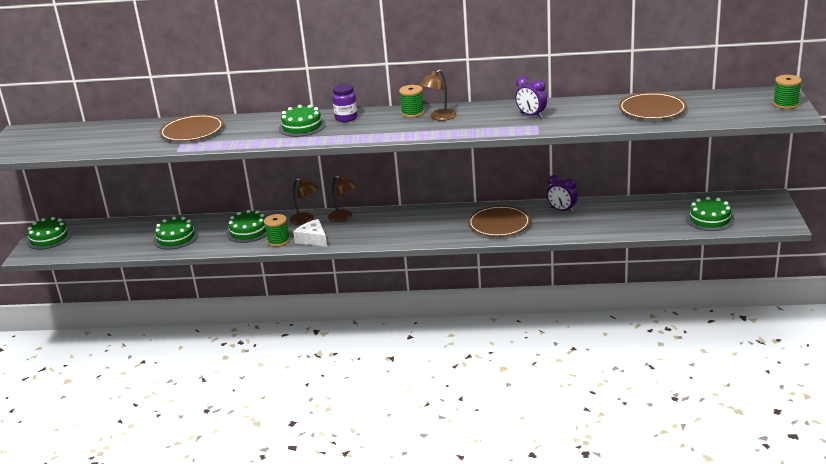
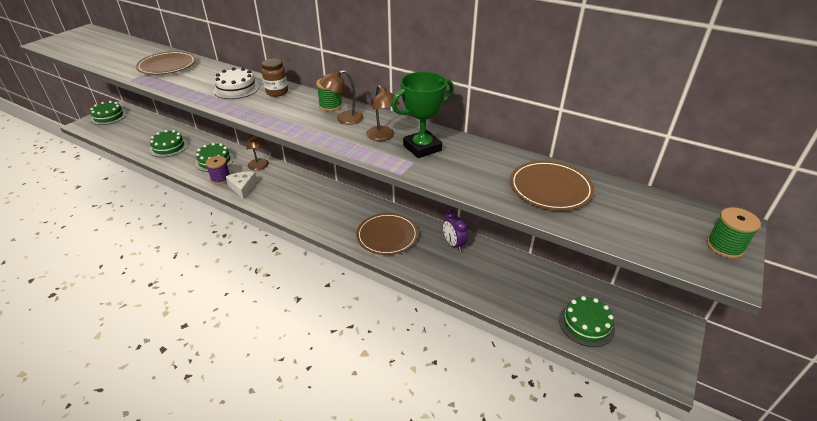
camera: 25 degrees right, 10 degrees up
green spool [264,214,290,247] -> purple spool [205,156,230,185]
green cake [278,105,326,137] -> white cake [214,67,259,99]
brown lamp [328,176,358,222] -> brown lamp moved to [366,85,400,141]
purple jar [332,84,358,122] -> brown jar [262,59,288,97]
purple clock [515,76,547,118] -> green trophy [392,72,454,158]

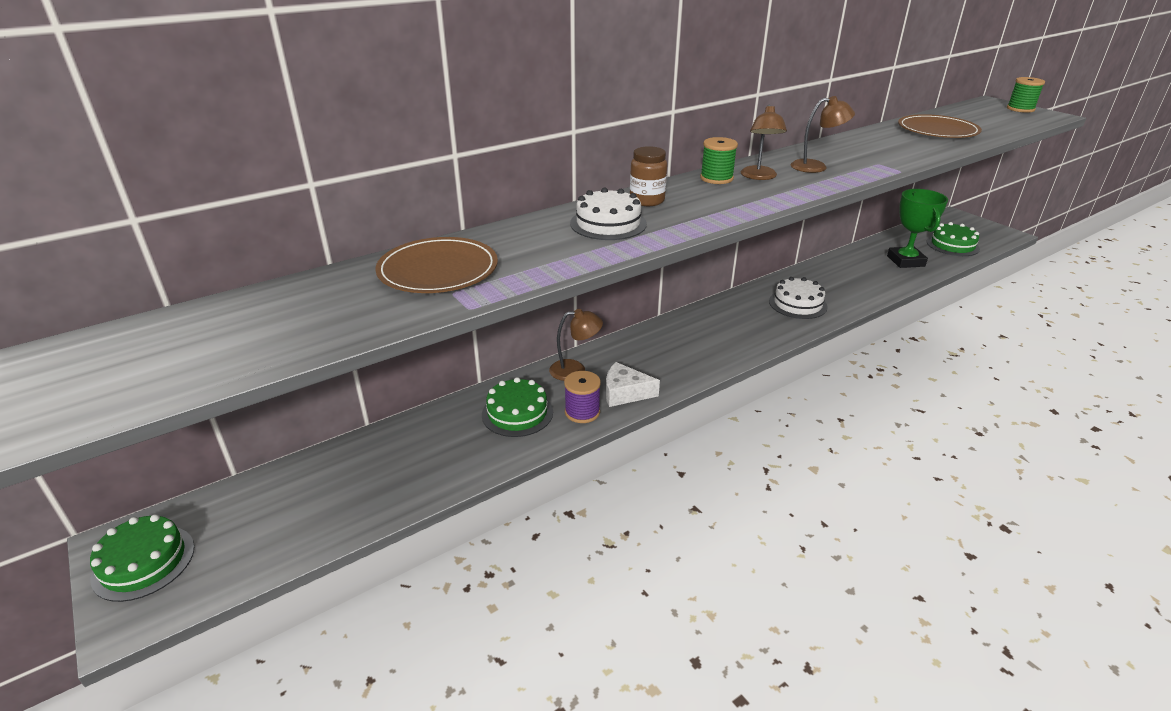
camera: 65 degrees left, 5 degrees down
green cake [150,130,188,157] -> none
brown plate [356,213,418,255] -> white cake [769,277,828,319]
green trophy [392,72,454,158] -> green trophy moved to [887,189,948,268]
purple clock [443,209,468,252] -> none

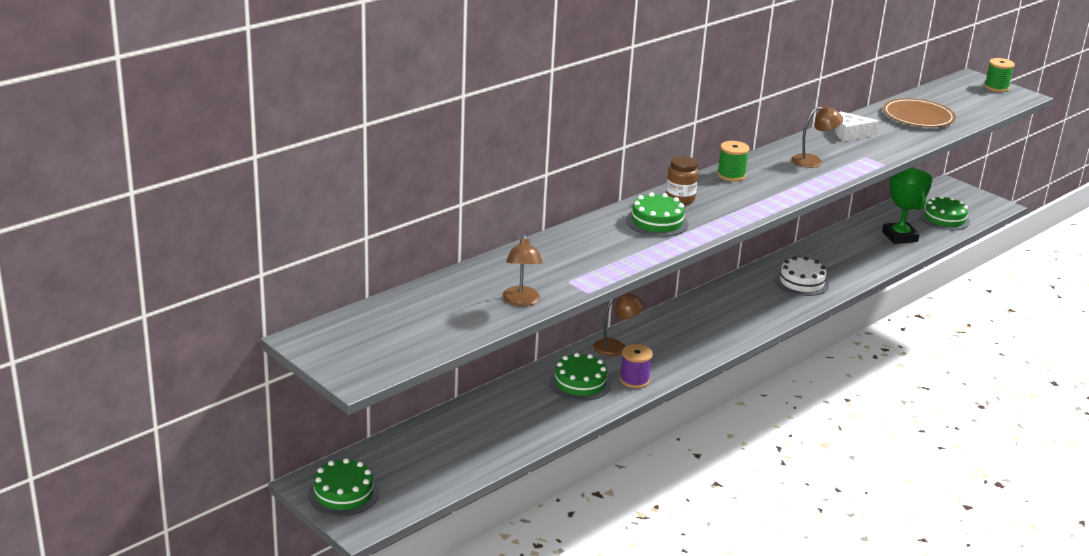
camera: 10 degrees left, 5 degrees down
brown plate [375,237,498,293] -> none
white cake [570,187,647,240] -> green cake [626,192,688,237]
white cheese [606,362,660,407] -> white cheese moved to [835,111,879,141]
brown lamp [741,104,787,180] -> brown lamp moved to [502,234,542,306]

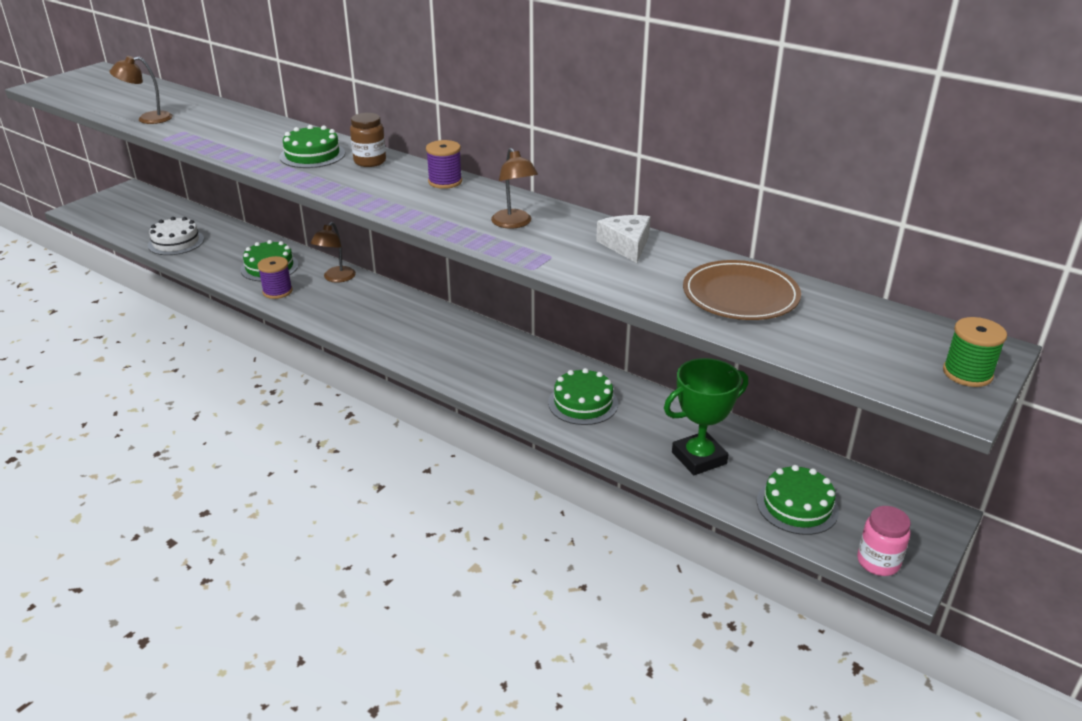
camera: 80 degrees right, 5 degrees up
green cake [309,458,379,516] -> green cake moved to [548,368,618,425]
brown lamp [593,293,644,356] -> brown lamp turned 45 degrees clockwise [311,222,356,283]
green spool [717,141,749,181] -> purple spool [426,140,462,189]
white cake [775,257,829,296] -> white cake moved to [148,217,204,255]
none -> pink jar [857,506,911,576]

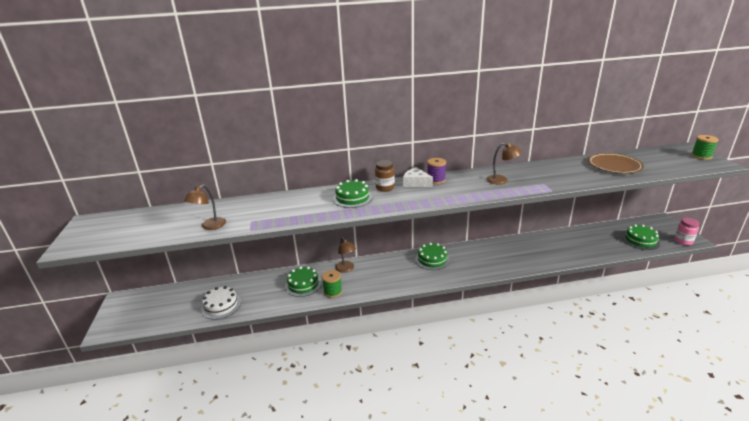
camera: 45 degrees left, 5 degrees down
purple spool [257,256,293,299] -> green spool [322,270,342,298]
green cake [548,368,618,425] -> green cake moved to [415,243,450,270]
white cheese [596,215,650,263] -> white cheese moved to [403,167,433,187]
green trophy [664,358,748,475] -> none

